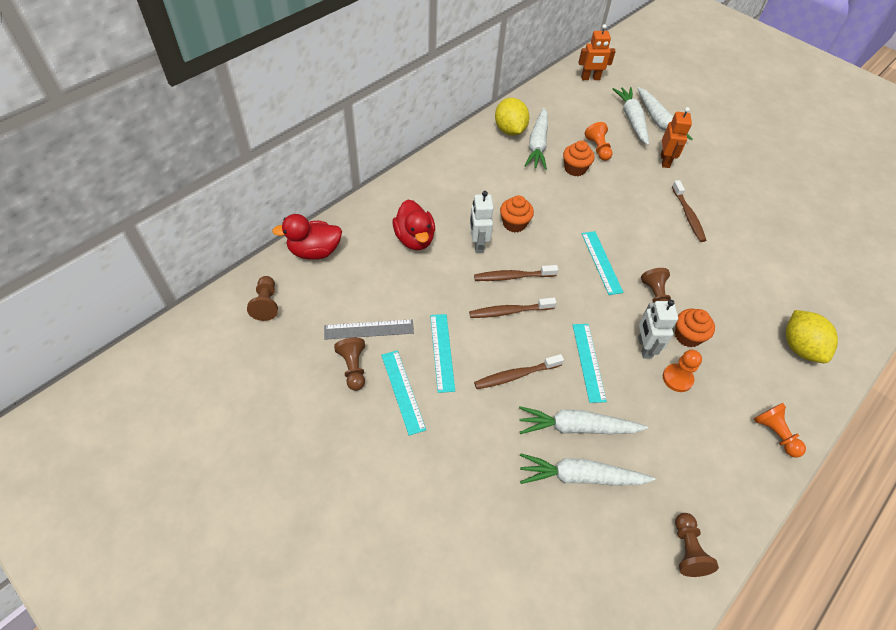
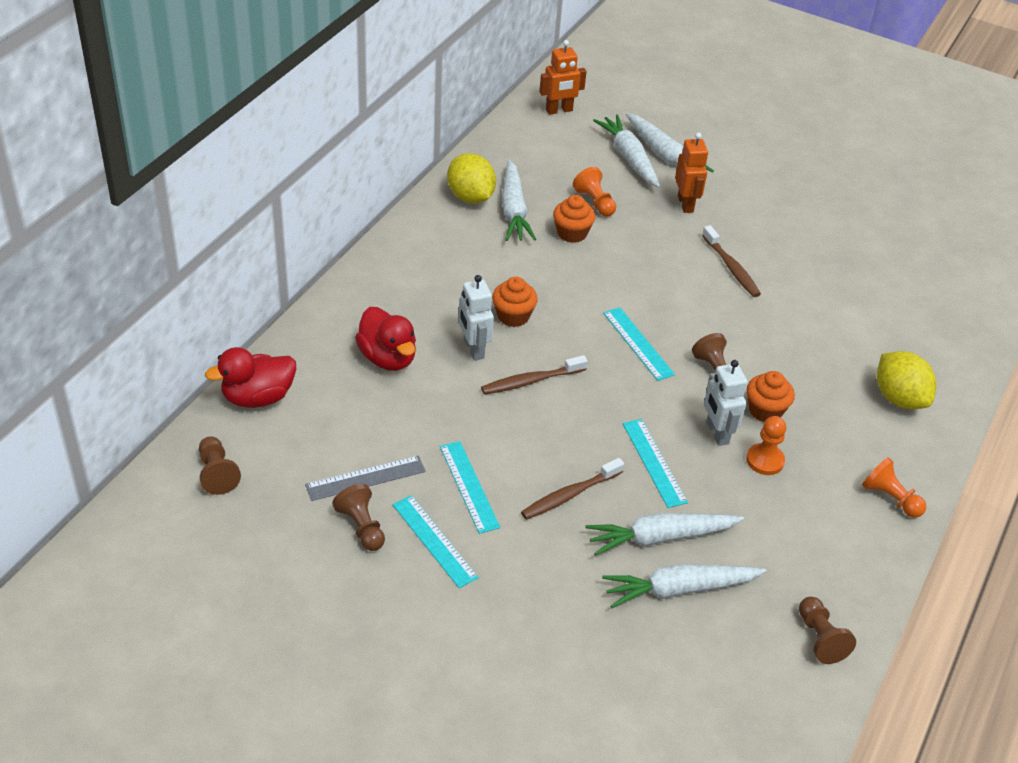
camera: 15 degrees left, 10 degrees down
brown toothbrush [469,297,556,318] -> none

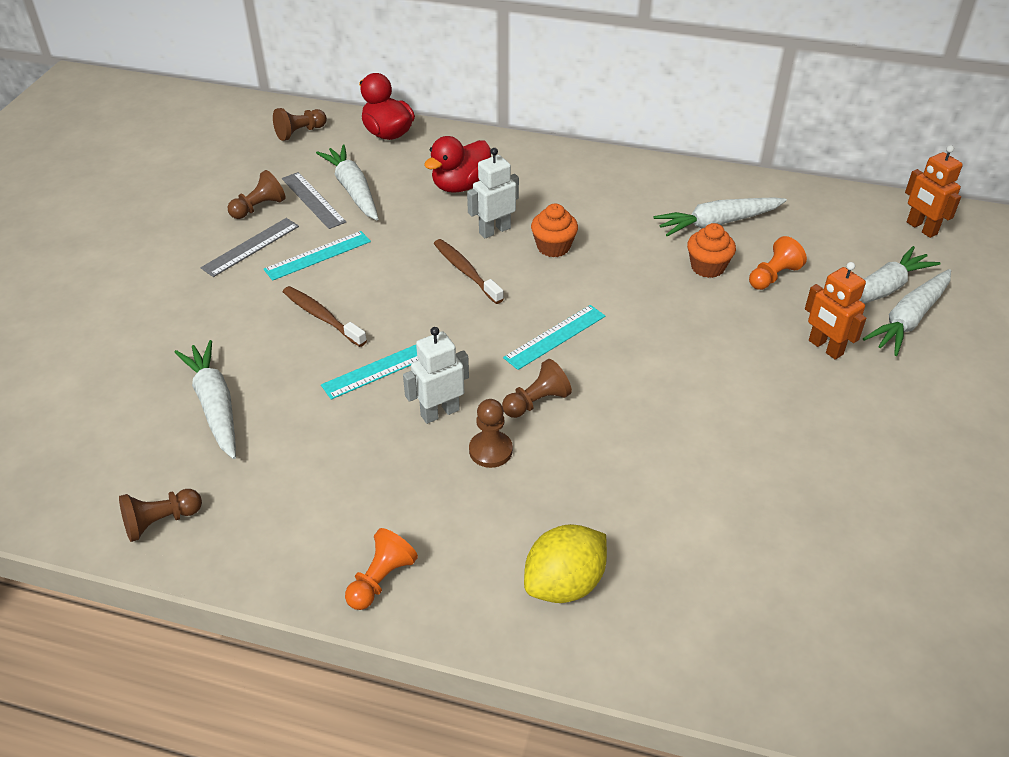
camera: 80 degrees right, 0 degrees up
turquoise ruler [393,495,479,588] -> grey ruler [201,218,299,277]
yellow lemon [447,153,496,204] -> none
white carrot [585,513,744,556] -> white carrot moved to [316,145,378,220]
orange robot [675,132,708,213] -> orange robot turned 75 degrees clockwise [805,262,866,360]
brown toothbrush [702,225,761,297] -> none
orange pawn [746,416,786,475] -> none
orange cupcake [747,371,795,422] -> brown pawn [469,399,513,468]

